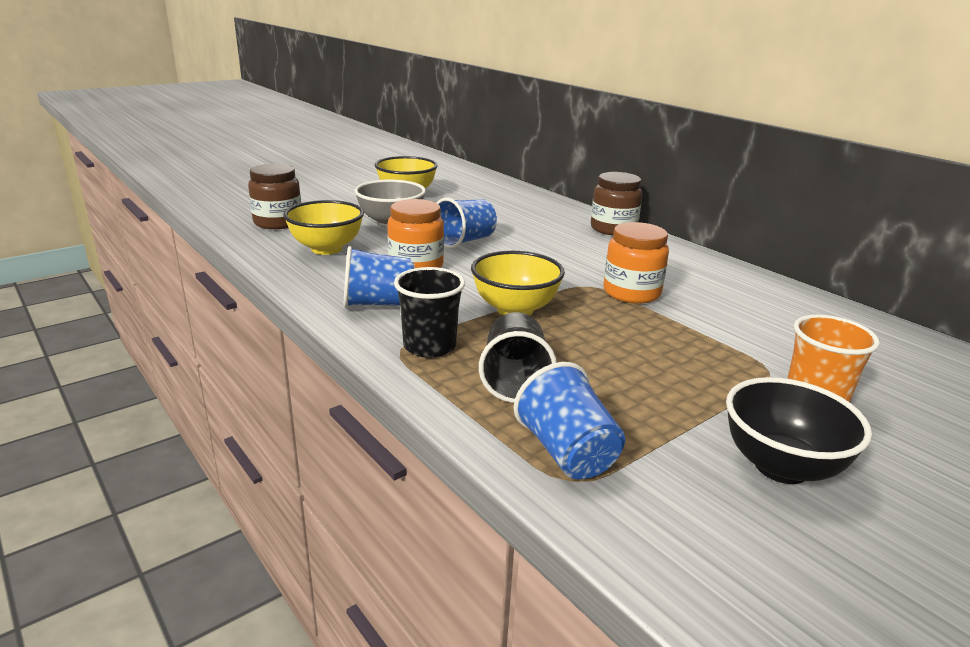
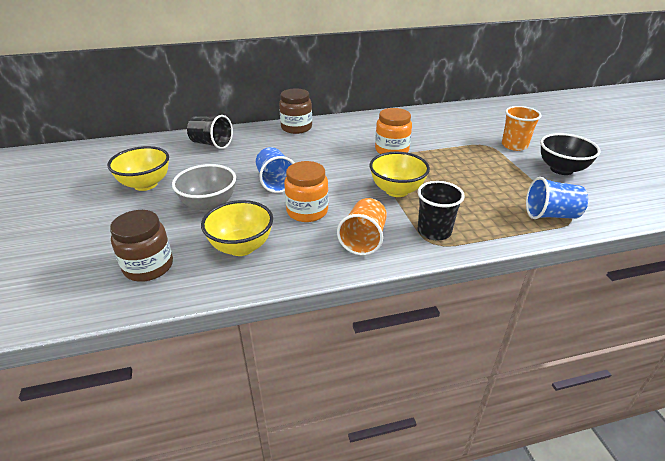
camera: 65 degrees left, 10 degrees up
blue cup [344,246,415,308] -> orange cup [337,198,387,255]
black cup [479,312,557,403] -> black cup moved to [187,115,233,149]

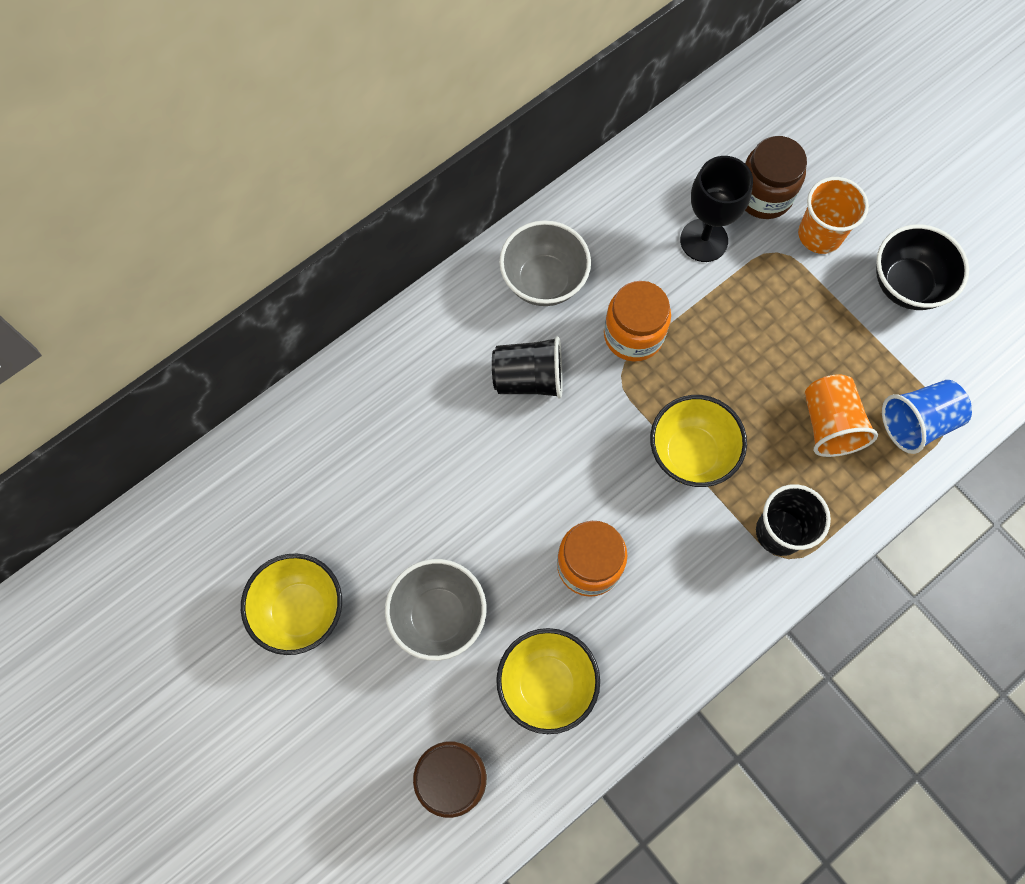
camera: 25 degrees left, 35 degrees up
black cup [187,115,233,149] -> black cup moved to [492,336,563,399]
blue cup [256,147,294,193] -> none
brown jar [279,88,312,134] -> brown jar moved to [745,136,807,219]
orange cup [337,198,387,255] -> orange cup moved to [805,374,878,457]
none -> grey bowl [499,220,591,306]
none -> black goblet [680,156,753,262]

